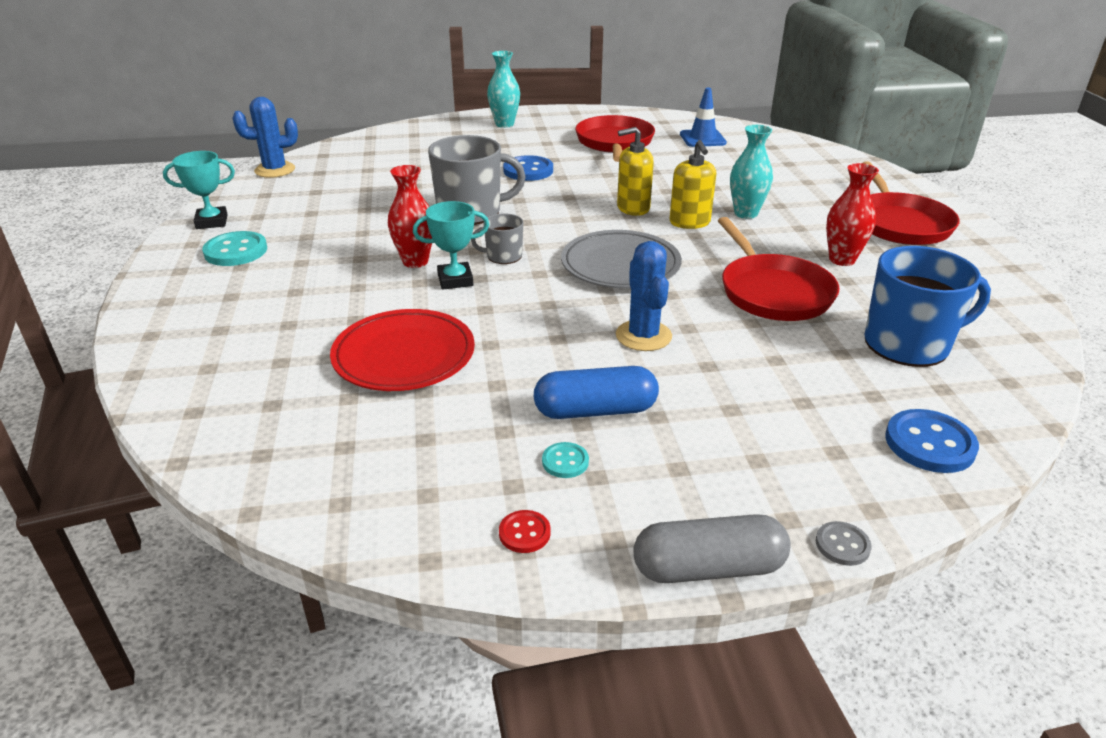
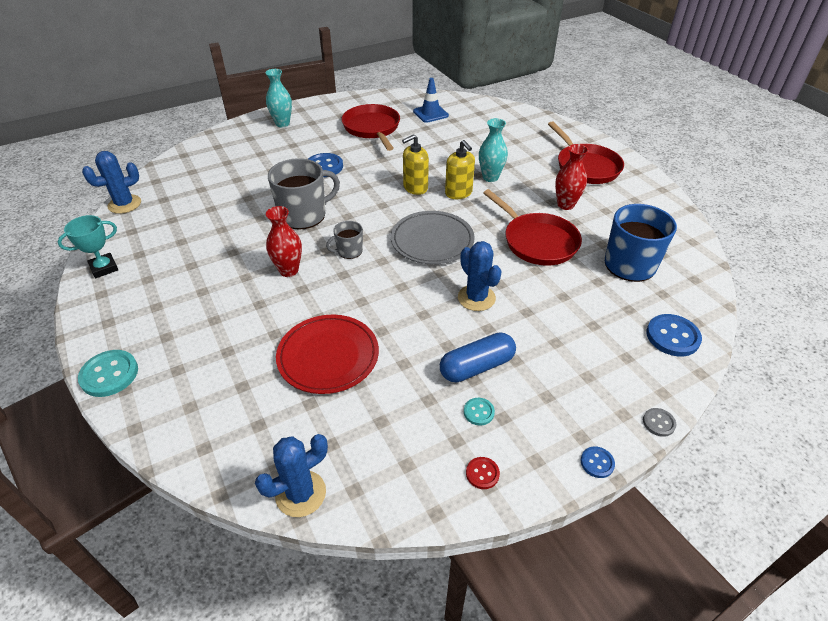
camera: 20 degrees left, 10 degrees up
turquoise button [202,231,267,266] -> turquoise button moved to [78,350,138,397]
turquoise trophy [413,201,489,290] -> none
grey capsule [633,514,791,583] -> blue button [581,446,615,478]
none -> blue cactus [255,434,328,517]

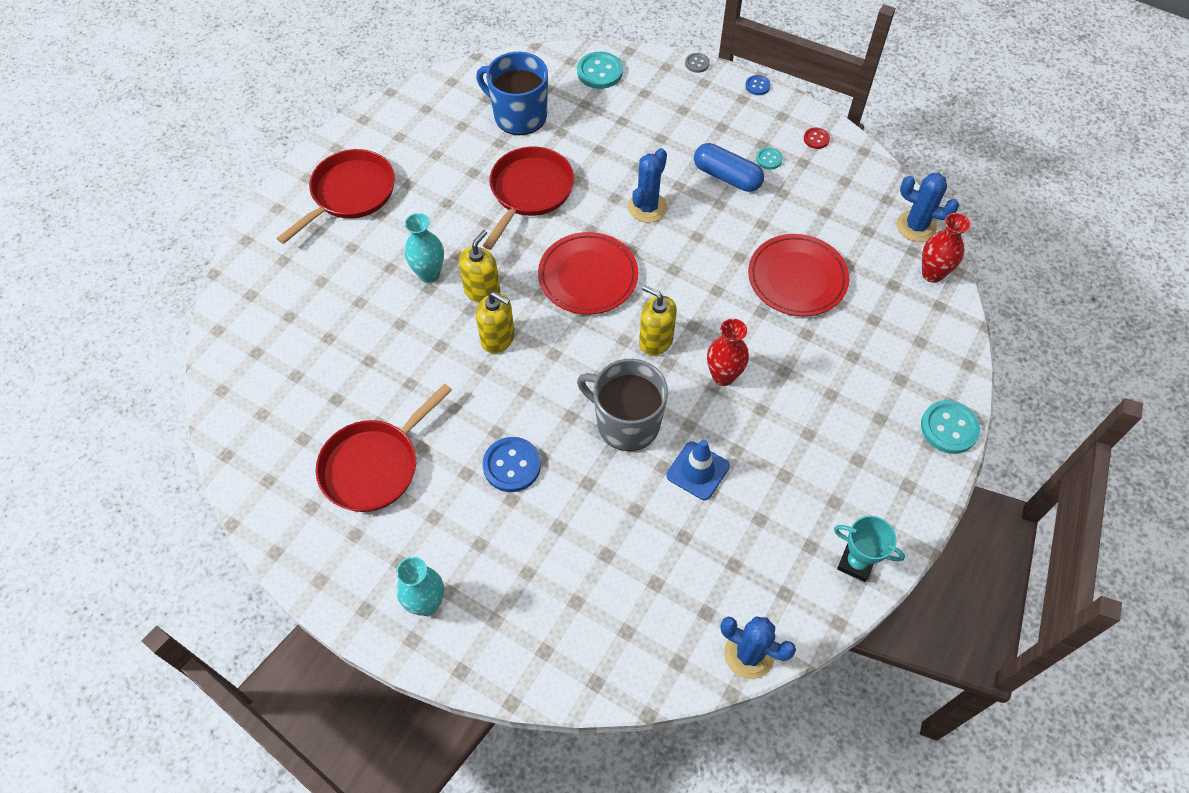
camera: 120 degrees left, 15 degrees up
grey mug [326,221,363,259] -> yellow soap dispenser [639,285,677,355]
grey plate [391,211,475,264] -> red plate [538,232,638,315]
blue traffic cone [413,78,449,123] -> blue traffic cone moved to [666,439,730,500]
red vase [555,144,589,210] -> red vase moved to [922,213,971,283]
blue button [646,314,702,357] -> turquoise button [577,52,623,89]

